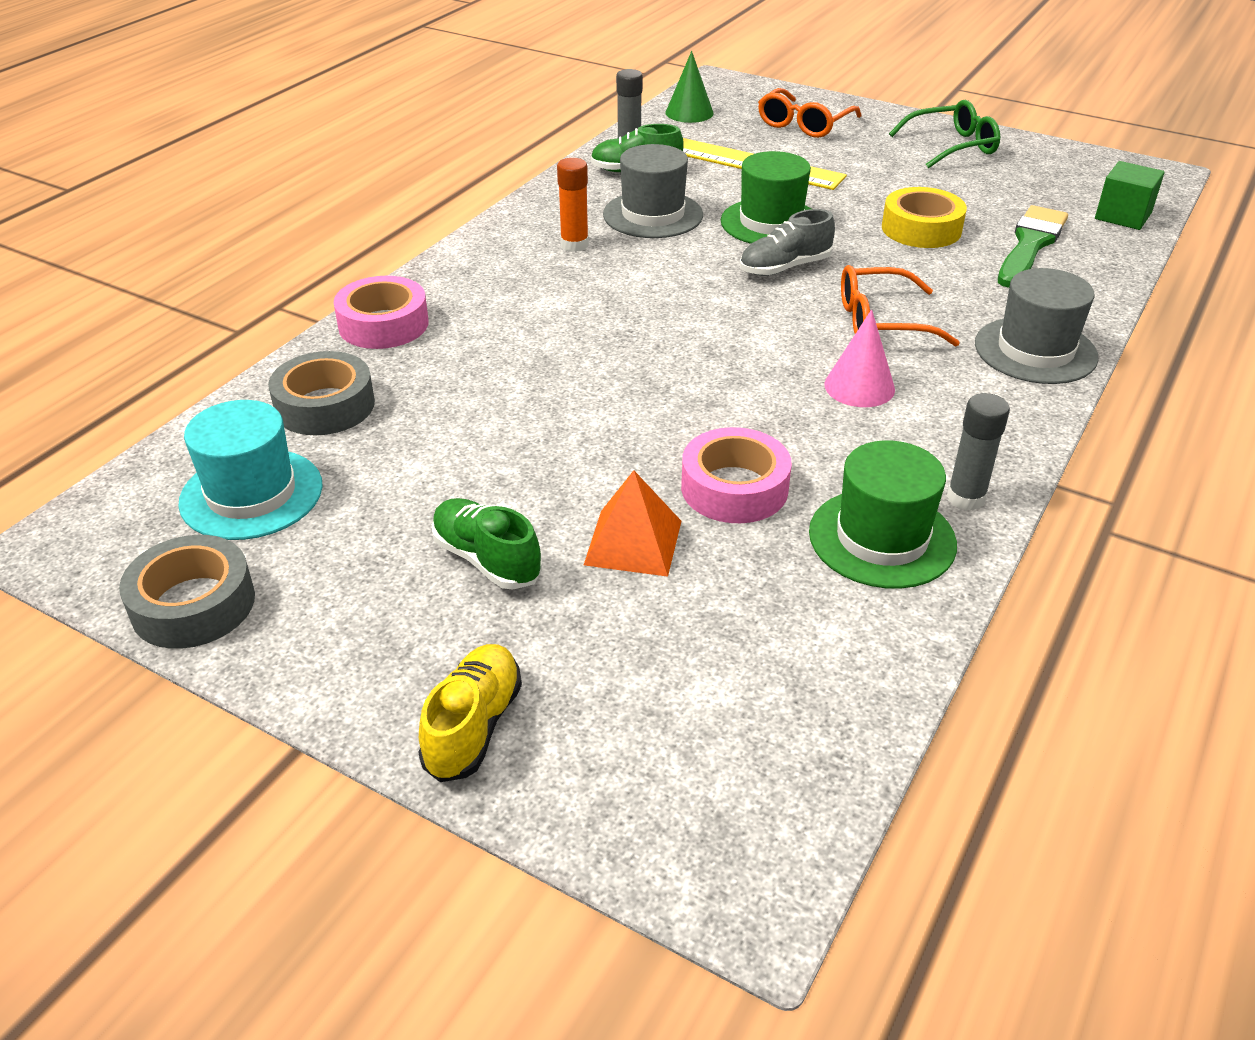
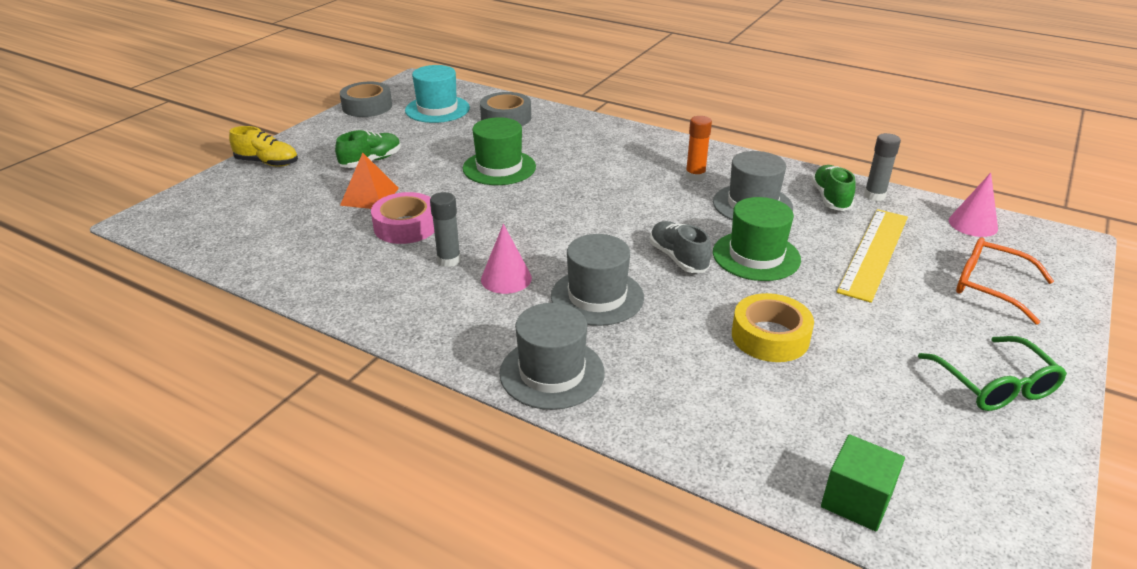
camera: 90 degrees right, 5 degrees down
pink tape [334,276,429,349] -> none
green cone [665,51,714,123] -> pink cone [949,173,998,237]
green hat [809,440,957,589] -> green hat moved to [463,117,536,185]
orange glasses [841,265,960,347] -> grey hat [551,234,644,326]
grey glue stick [947,393,1010,511] -> grey glue stick moved to [430,192,461,267]
green brush [998,205,1068,288] -> none

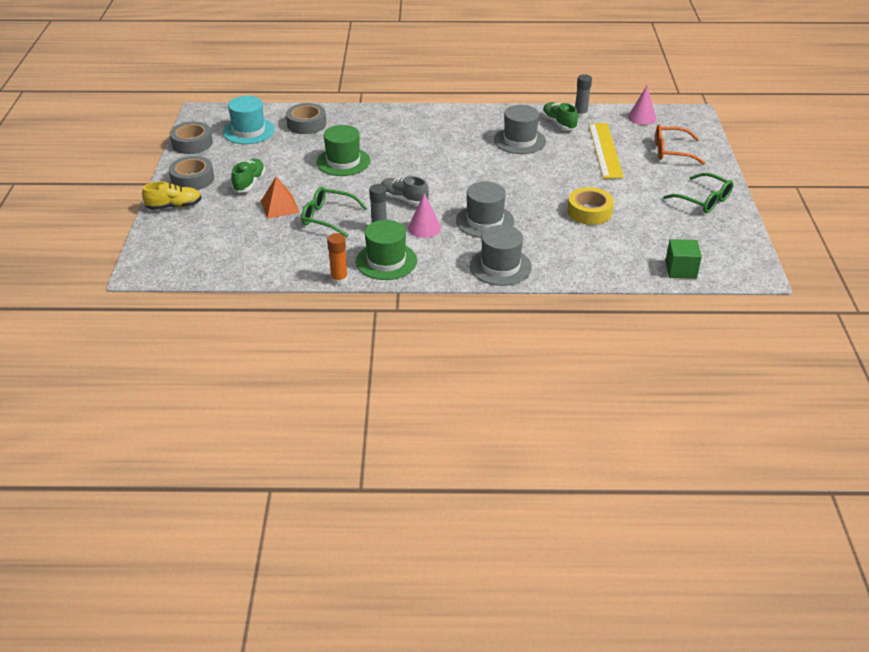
camera: 30 degrees left, 5 degrees up
pink tape [371,192,434,244] -> green glasses [301,187,367,237]
grey shoe [650,221,711,273] -> grey shoe moved to [381,176,429,205]
orange glue stick [686,116,712,181] -> orange glue stick moved to [327,233,348,285]
green hat [713,197,801,281] -> green hat moved to [356,220,417,280]
none -> grey tape [169,156,214,190]

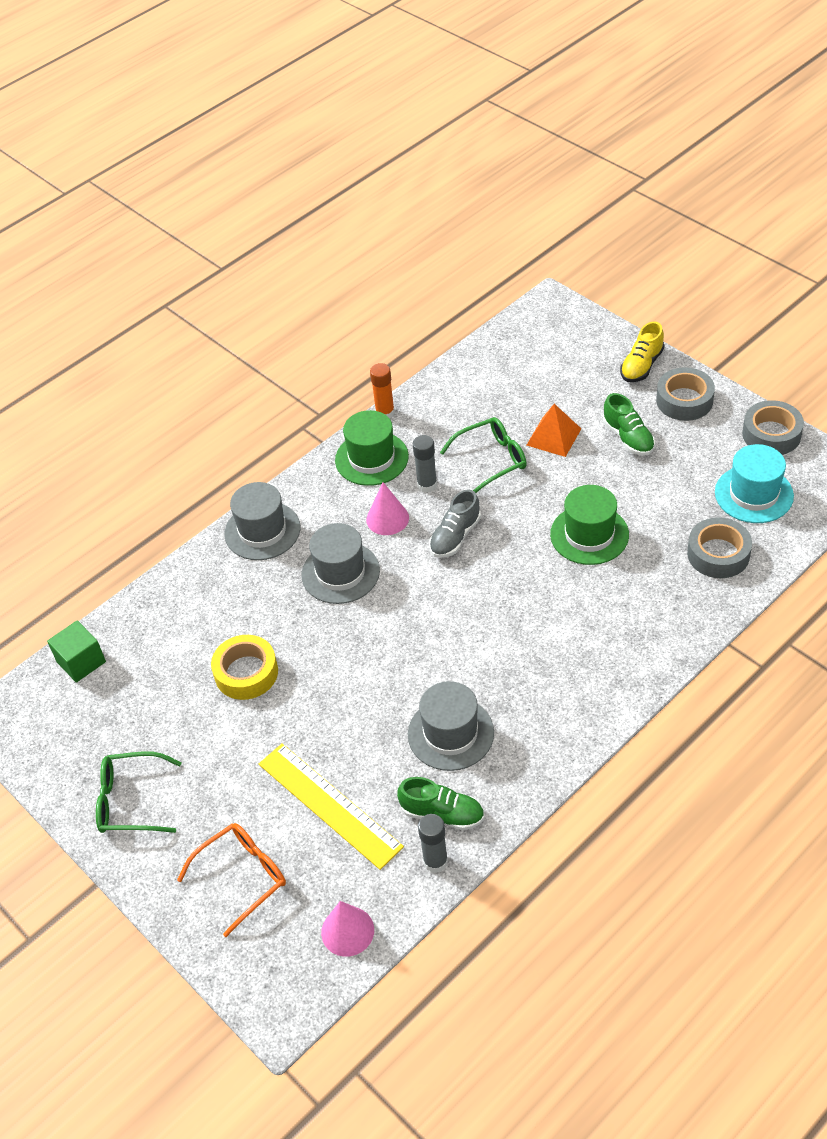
camera: 140 degrees right, 10 degrees up
grey shoe [381,176,429,205] -> grey shoe turned 135 degrees clockwise [429,489,481,558]

